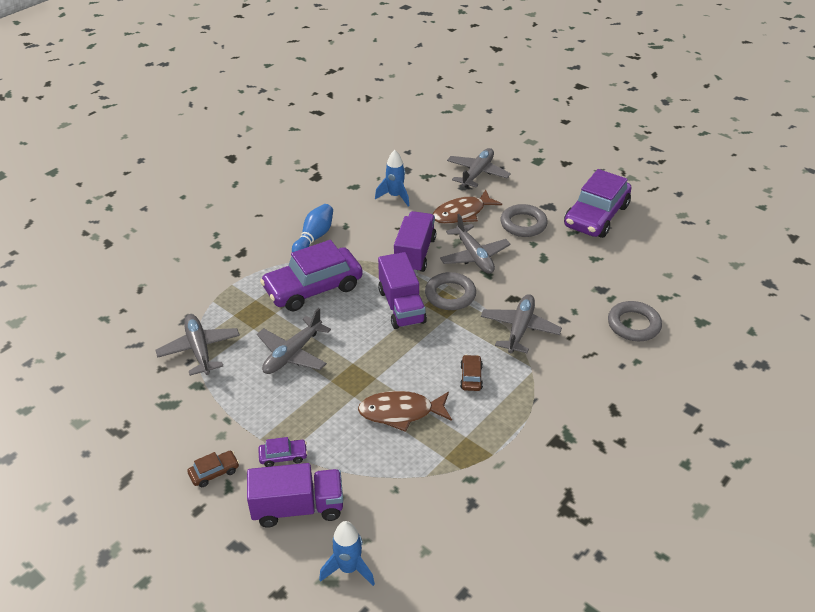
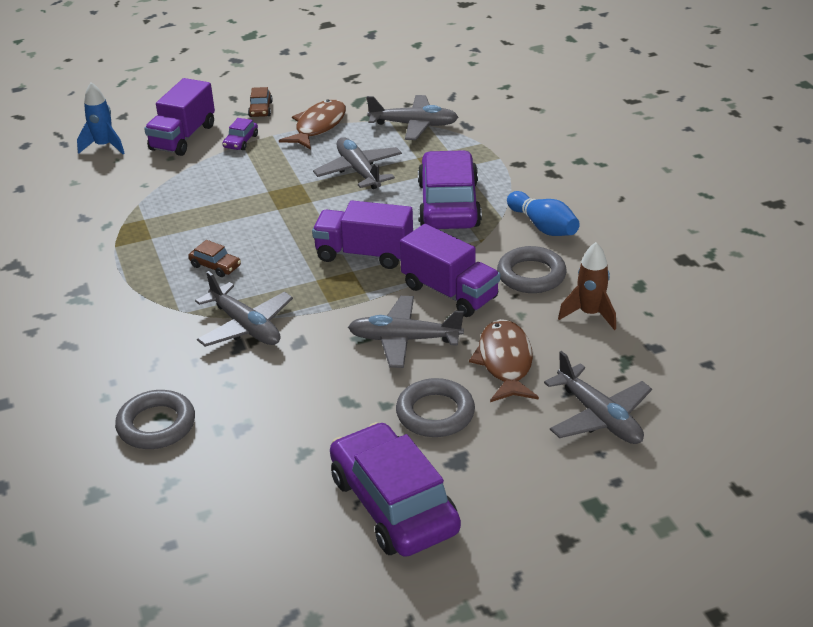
camera: 120 degrees right, 5 degrees down
brown fish [358,391,452,432] -> brown fish moved to [279,99,346,149]
blue rocket [375,150,409,206] -> brown rocket [558,242,616,330]
grey ring [425,272,476,310] -> grey ring moved to [497,246,567,293]

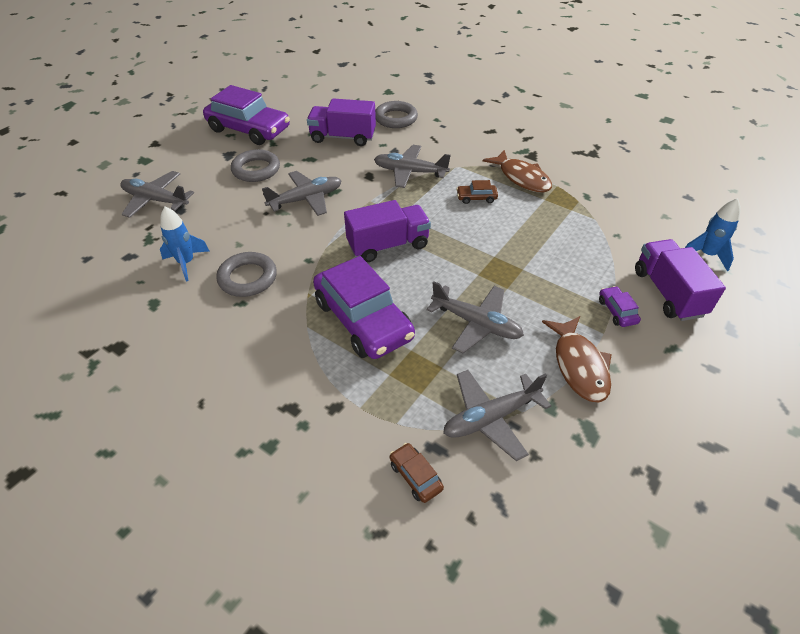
camera: 145 degrees right, 10 degrees up
brown car [248,87,273,117] -> brown car moved to [390,443,444,503]
purple truck [400,224,500,317] -> purple truck moved to [307,98,376,146]
brown fish [469,319,539,402] -> brown fish moved to [483,150,552,193]
blue bowling pin [507,191,580,236] -> none
brown rocket [558,242,616,330] -> blue rocket [160,207,209,281]

